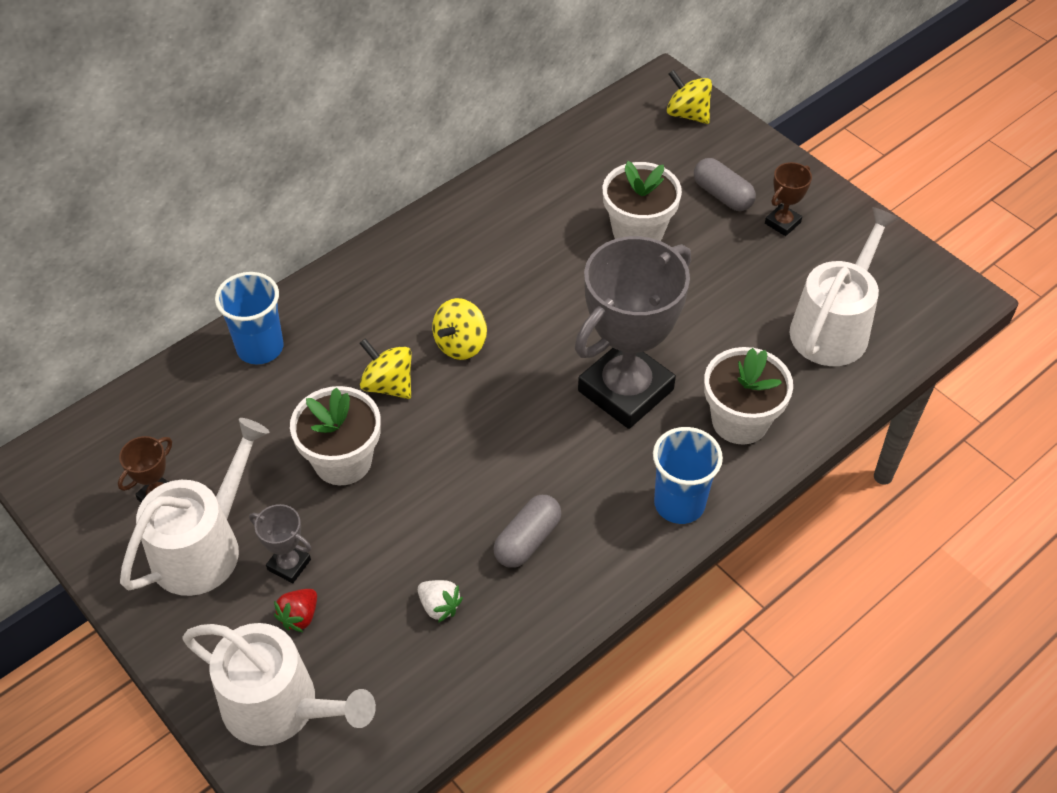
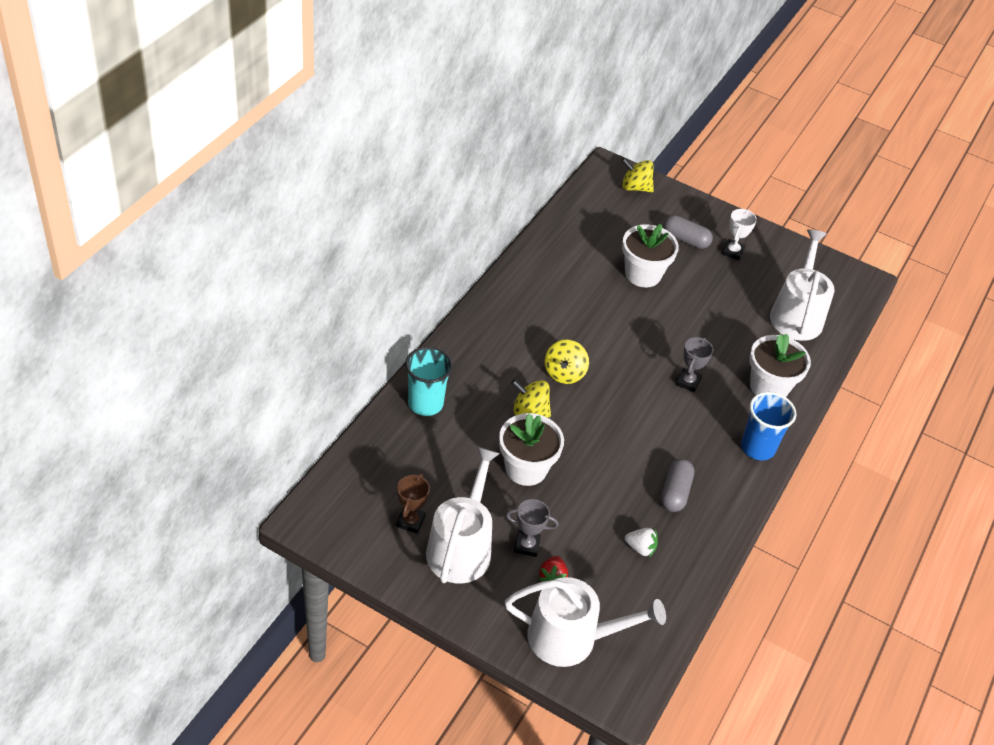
camera: 25 degrees left, 5 degrees down
blue cup [215,272,283,365] -> turquoise cup [405,347,453,416]
grey trophy [575,236,691,429] -> grey trophy [676,337,713,392], size x0.42
brown trophy [765,162,812,236] -> white trophy [722,209,757,260]

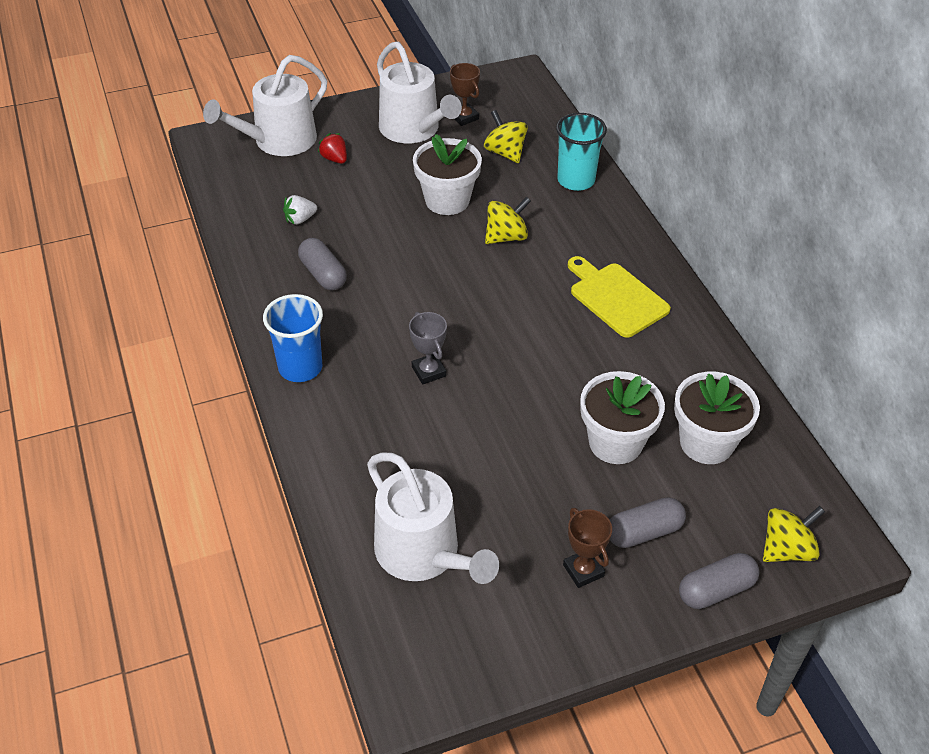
camera: 135 degrees right, 0 degrees up
grey trophy [506,499,559,557] -> none
yellow spinning top [544,340,589,384] -> yellow spinning top moved to [484,110,528,163]
white trophy [722,209,757,260] -> brown trophy [563,508,612,588]
white flower pot [749,334,811,397] -> white flower pot moved to [674,372,760,464]
none -> yellow cutting board [568,256,671,338]
none -> grey capsule [679,553,760,609]

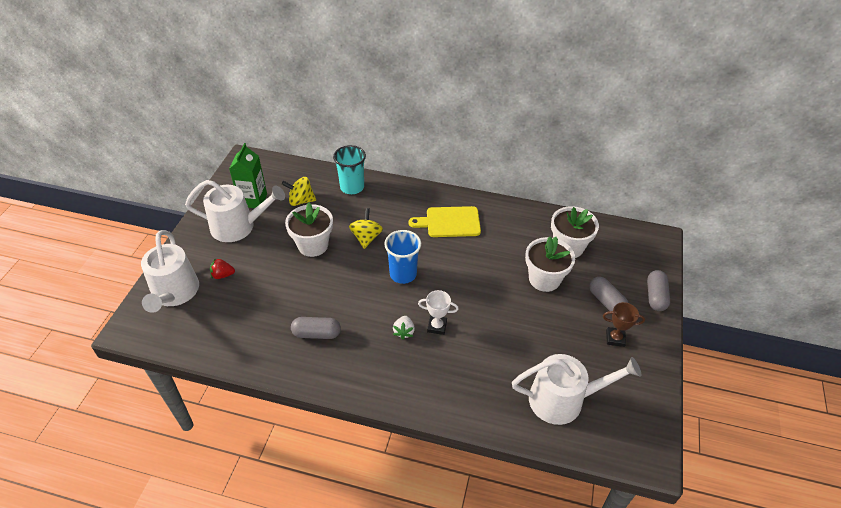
camera: 55 degrees left, 0 degrees up
blue cup [263,294,323,382] -> blue cup moved to [384,230,421,284]
white strawberry [283,195,317,225] -> white strawberry moved to [393,316,415,340]
grey trophy [409,312,447,385] -> white trophy [418,290,459,335]
brown trophy [450,63,480,126] -> green carton [229,143,267,208]
grey capsule [610,497,686,548] -> grey capsule turned 45 degrees counterclockwise [589,277,628,311]
yellow spinning top [763,506,825,562] -> none

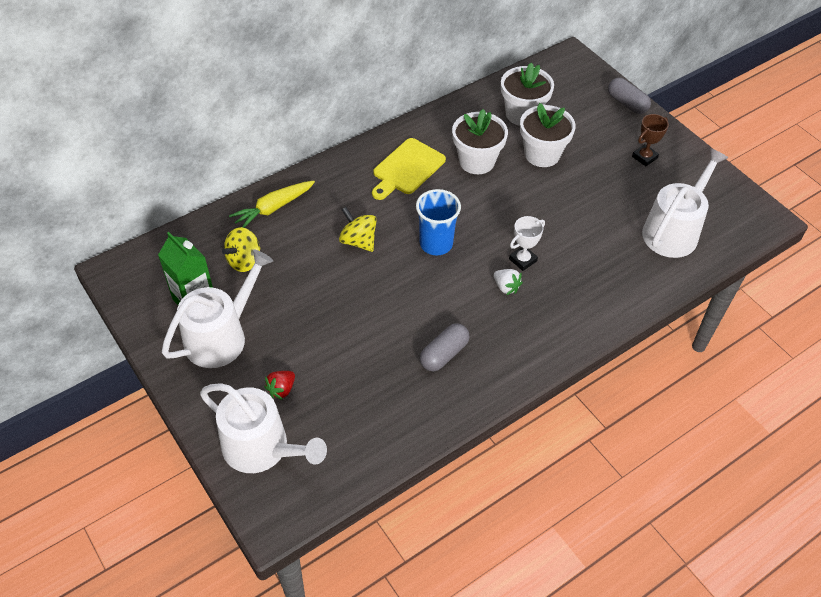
camera: 50 degrees left, 5 degrees up
white flower pot [285,203,333,257] -> white flower pot moved to [452,109,508,174]
turquoise cup [333,145,366,194] -> yellow carrot [229,181,315,228]
grey capsule [589,277,628,311] -> none

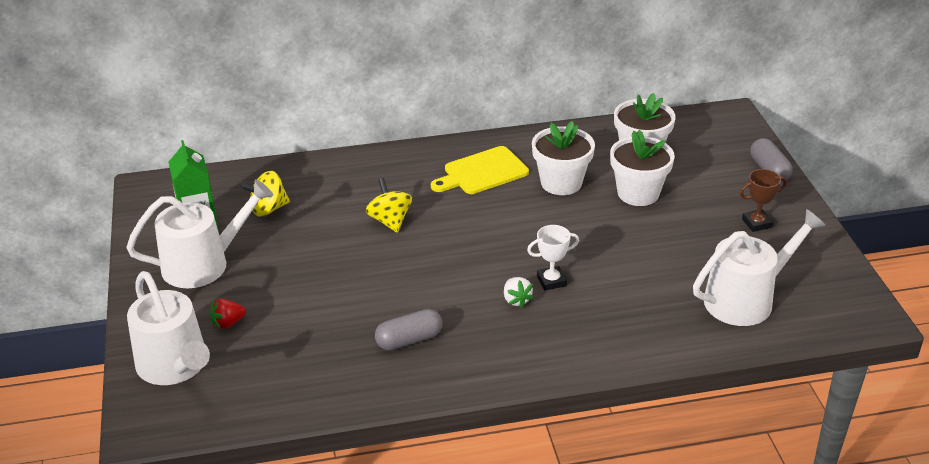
camera: 25 degrees right, 15 degrees down
yellow carrot [229,181,315,228] -> none
blue cup [416,189,461,255] -> none

